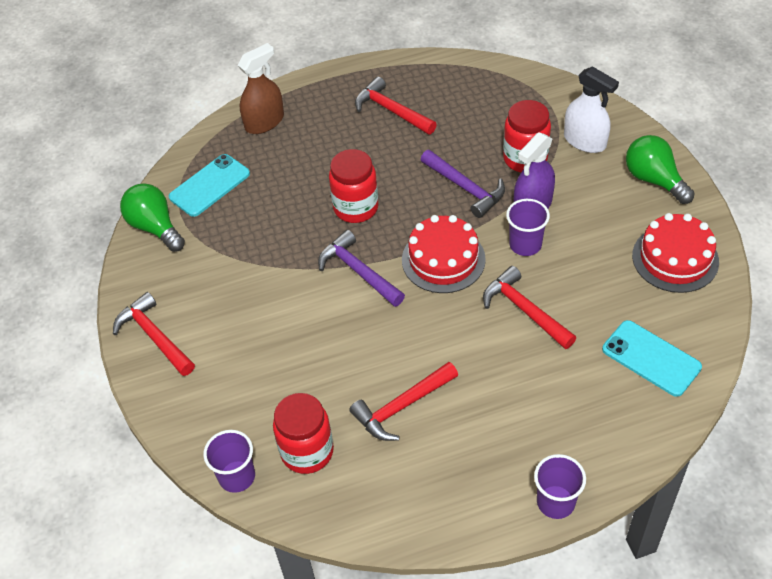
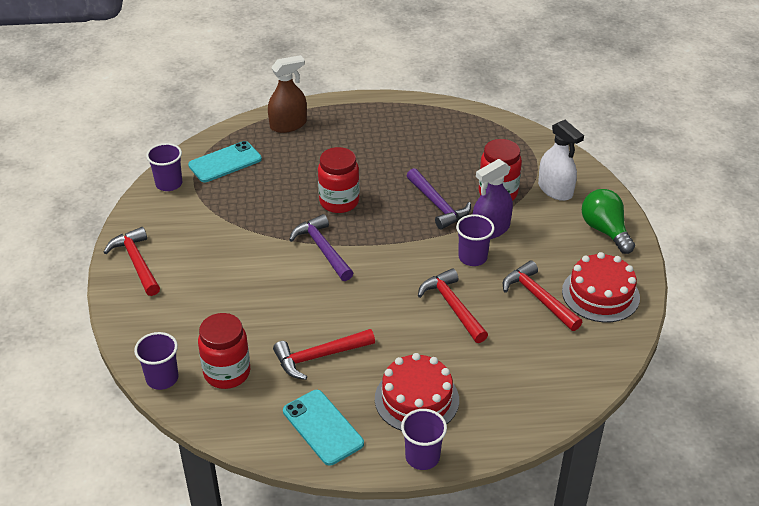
camera: 10 degrees right, 10 degrees down
green light bulb [120,183,185,252] -> purple cup [146,143,182,191]
red hammer [355,77,437,135] -> red hammer moved to [503,261,582,331]
red cake [402,215,486,293] -> red cake moved to [375,353,459,431]
turquoise phone [602,320,702,397] -> turquoise phone moved to [283,390,364,466]

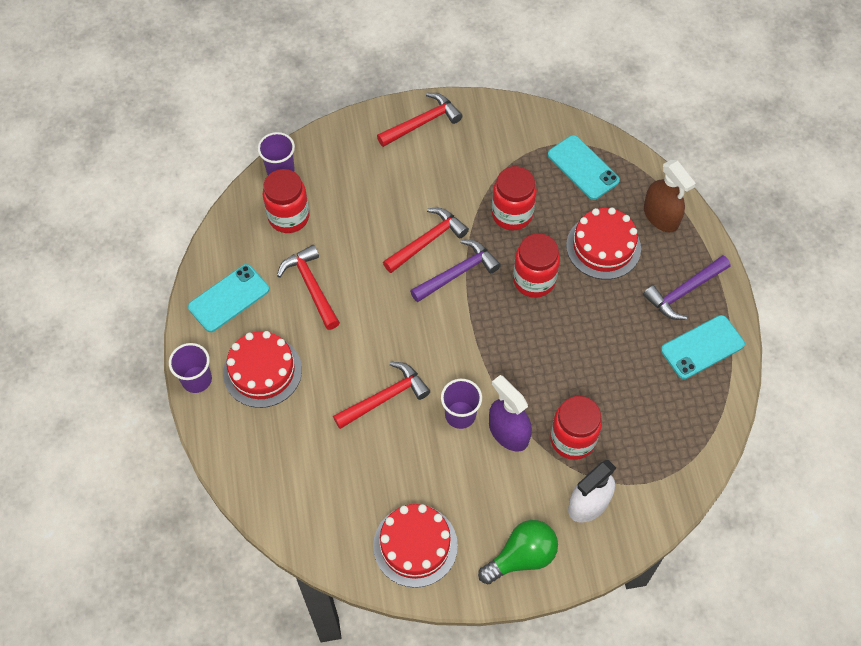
camera: 85 degrees right, 20 degrees up
purple cup [146,143,182,191] -> none
purple hammer [407,168,471,229] -> purple hammer moved to [643,255,730,320]
red hammer [503,261,582,331] -> red hammer moved to [383,208,469,273]
none -> red jar [492,166,537,230]
none -> red cake [566,207,641,280]
none -> turquoise phone [661,315,745,379]

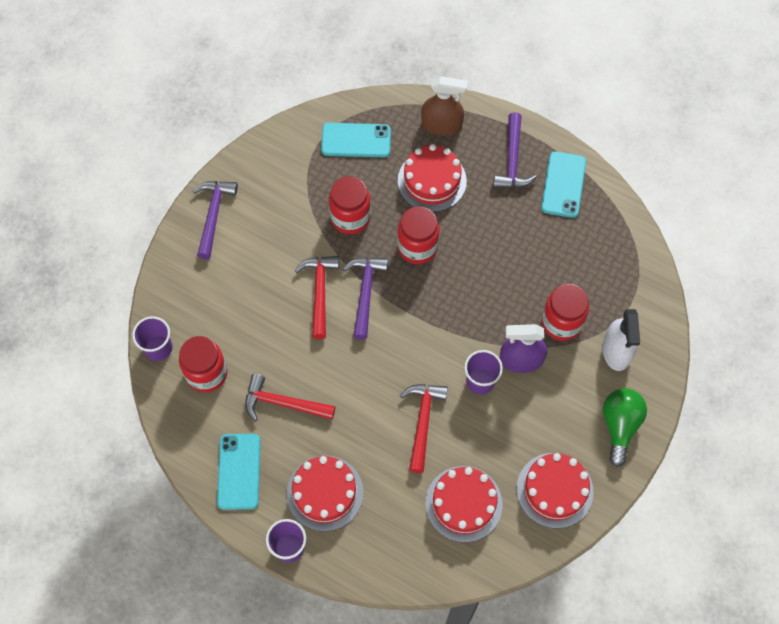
camera: 50 degrees left, 5 degrees up
red hammer [377,93,462,147] -> purple hammer [193,181,238,259]
none -> red cake [425,466,502,542]

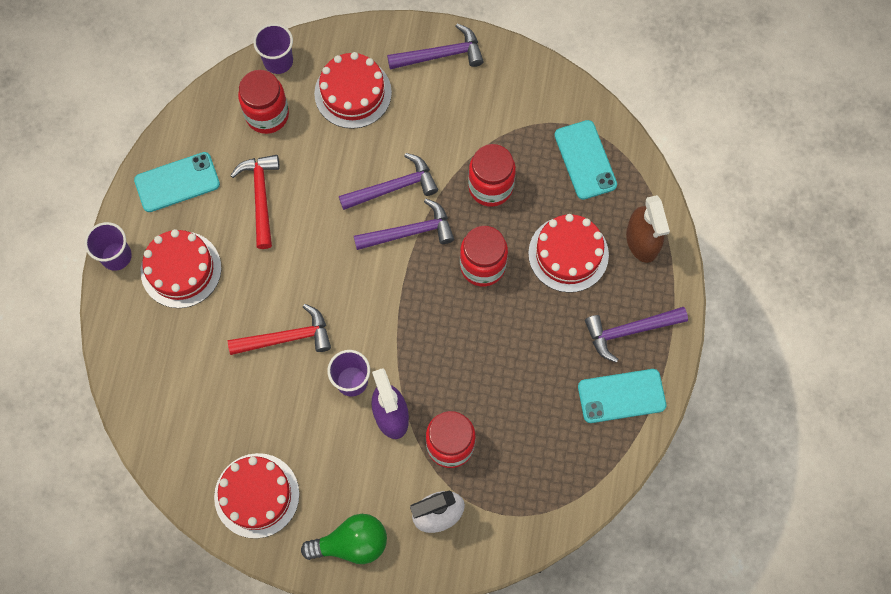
camera: 70 degrees right, 5 degrees up
red hammer [294,256,339,339] -> purple hammer [339,153,438,210]
red cake [425,466,502,542] -> red cake moved to [314,52,392,129]

